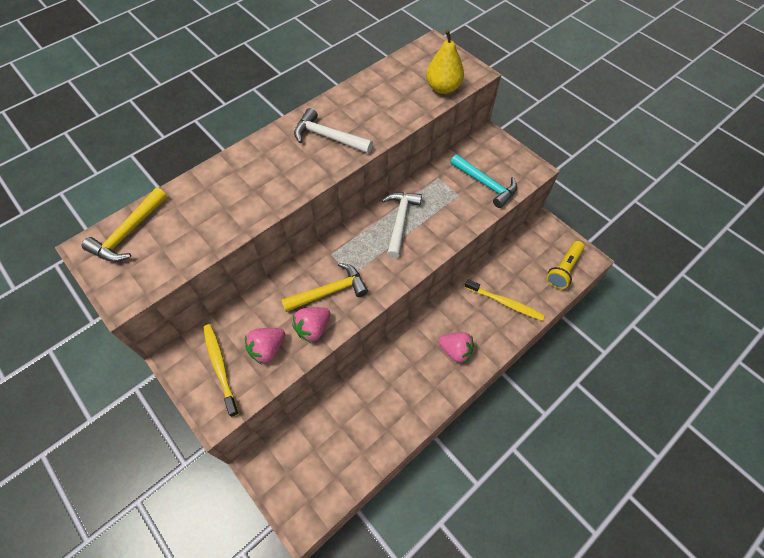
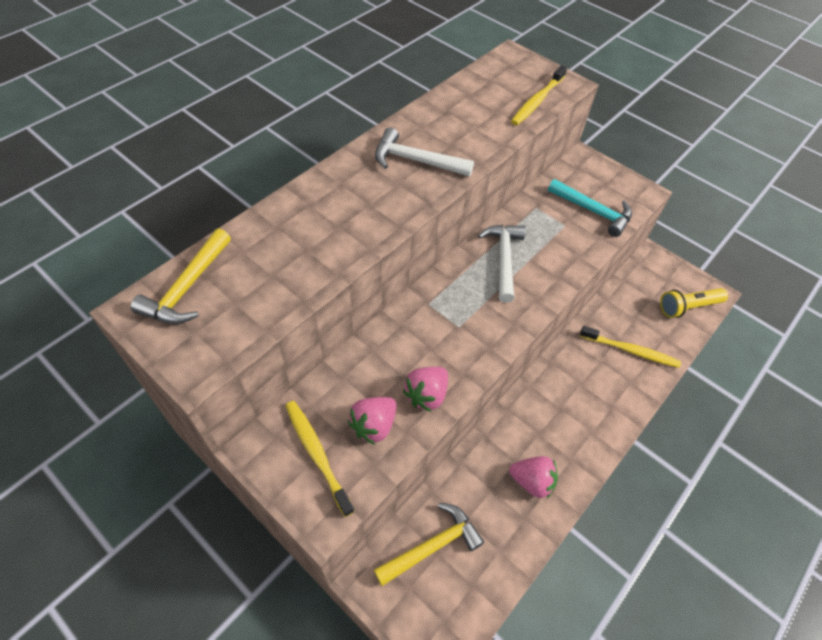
camera: 10 degrees left, 5 degrees down
yellow hammer [281,263,368,312] -> yellow hammer moved to [374,503,484,586]
yellow pear [426,30,464,94] -> yellow toothbrush [511,65,567,125]
pink strawberry [438,332,474,364] -> pink strawberry moved to [509,456,558,498]
yellow flashlight [546,241,584,289] -> yellow flashlight turned 45 degrees clockwise [660,288,728,318]

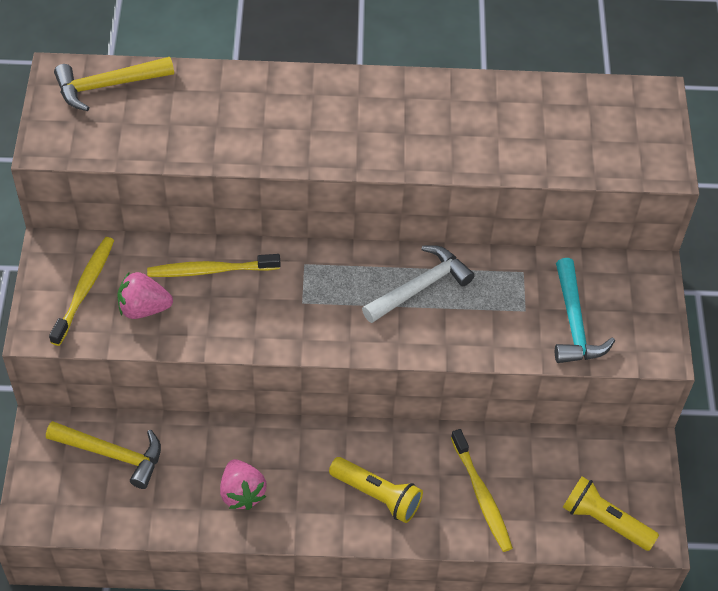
camera: 50 degrees right, 0 degrees up
white hammer [375,127,474,177] -> none
pink strawberry [403,367,448,412] -> none
yellow toothbrush [511,65,567,125] -> yellow toothbrush moved to [147,254,280,277]
none -> yellow flashlight [329,457,423,523]

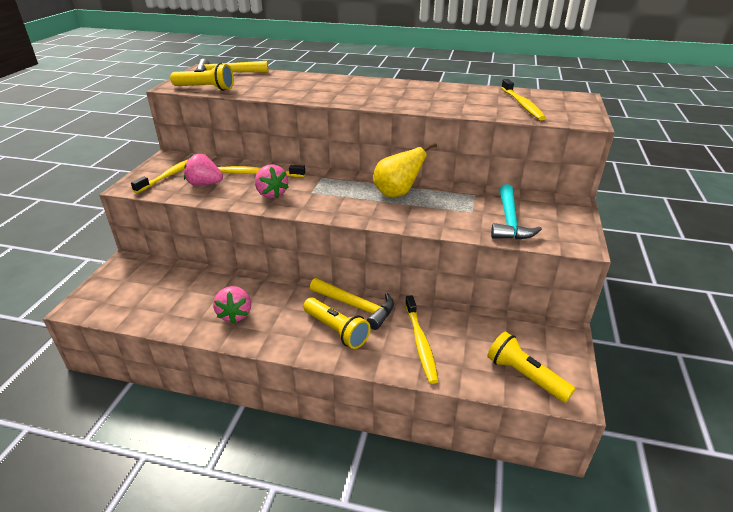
camera: 15 degrees right, 20 degrees down
yellow hammer [46,421,161,489] -> yellow hammer moved to [310,278,394,330]
white hammer [362,245,475,323] -> yellow pear [373,142,437,197]
none -> yellow flashlight [170,63,234,91]
none -> pink strawberry [255,164,289,199]
none -> yellow toothbrush [501,79,546,120]

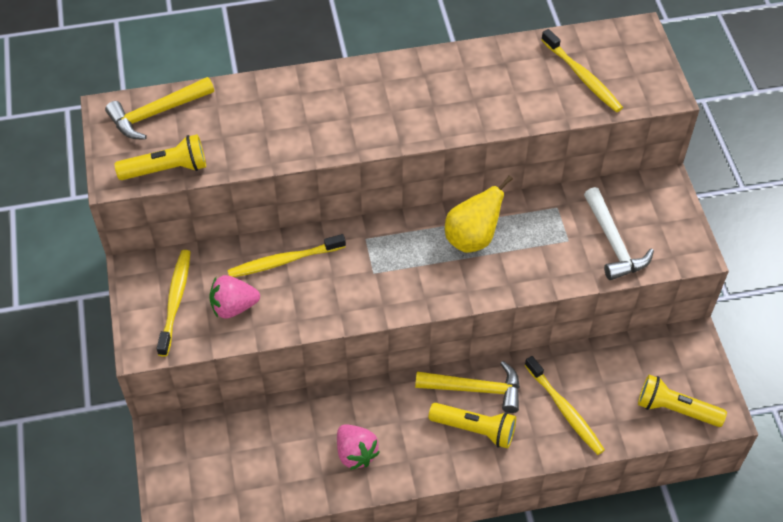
camera: 25 degrees left, 20 degrees up
pink strawberry [255,164,289,199] -> none
turquoise hammer [491,184,542,240] -> white hammer [584,187,654,280]

